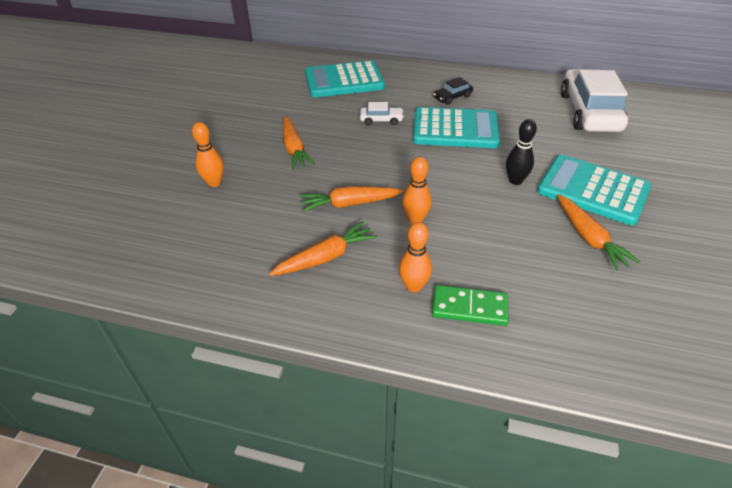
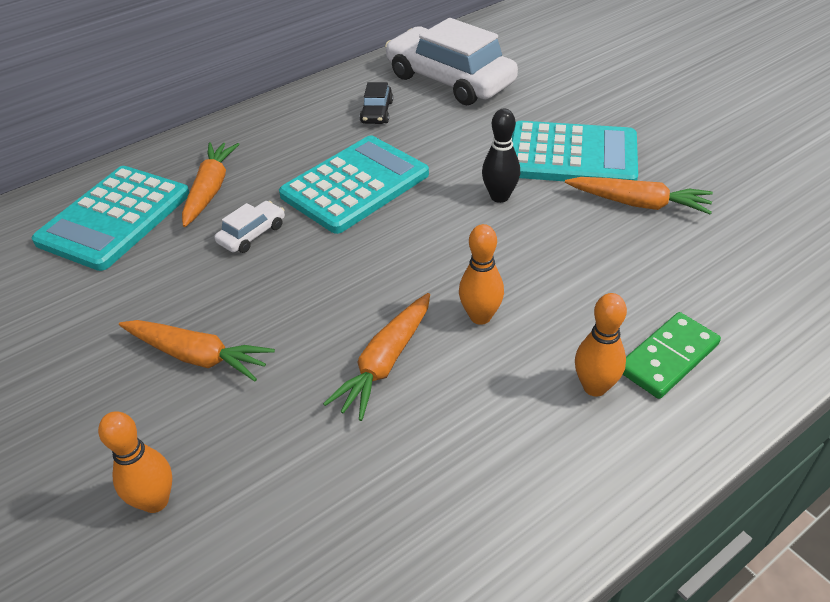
camera: 50 degrees left, 0 degrees up
orange carrot [269,221,377,276] -> orange carrot moved to [182,143,239,227]
black car [433,77,473,105] -> black car moved to [360,82,393,124]
turquoise calculator [537,155,651,225] -> turquoise calculator turned 150 degrees counterclockwise [512,121,638,181]

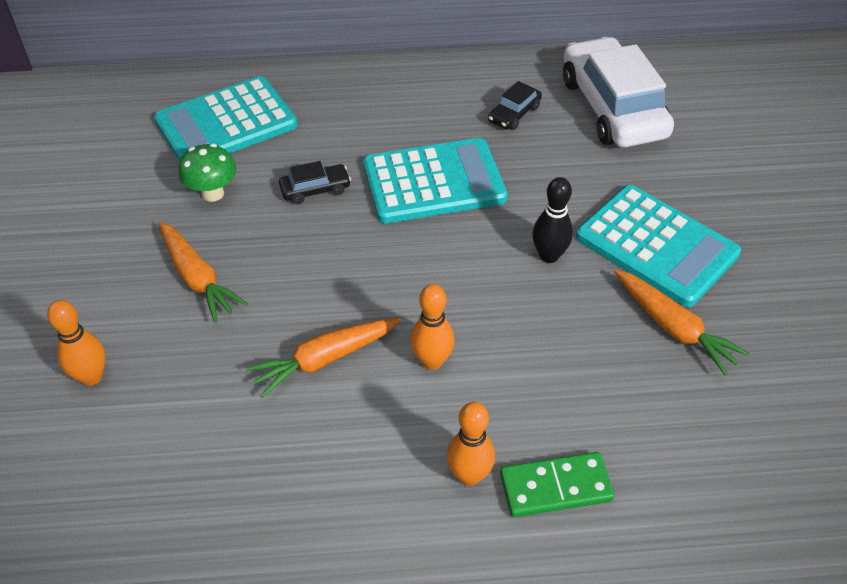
camera: 30 degrees right, 5 degrees up
orange carrot [182,143,239,227] -> none
white car [215,201,285,253] -> black car [279,161,351,204]
none -> green mushroom [179,144,236,202]

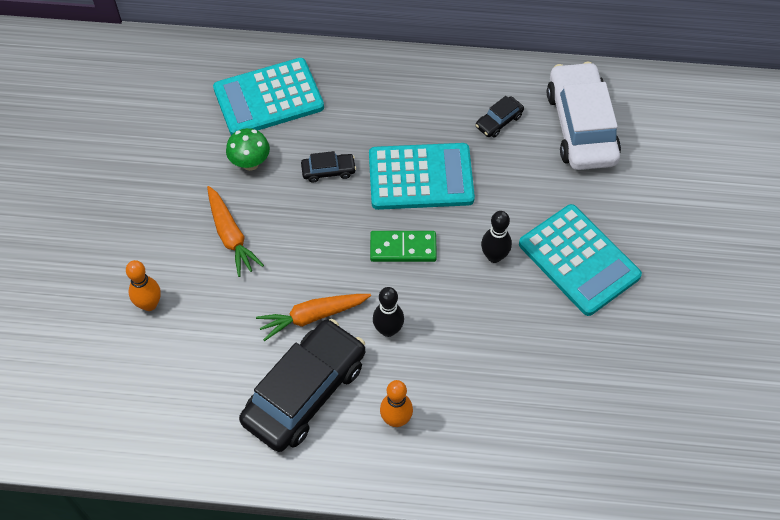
camera: 10 degrees right, 10 degrees up
orange bowling pin [410,284,454,370] -> black bowling pin [373,287,404,337]
green domino [500,452,615,517] -> green domino moved to [370,231,437,262]
orange carrot [614,269,750,375] -> none
none -> black car [239,319,365,452]

